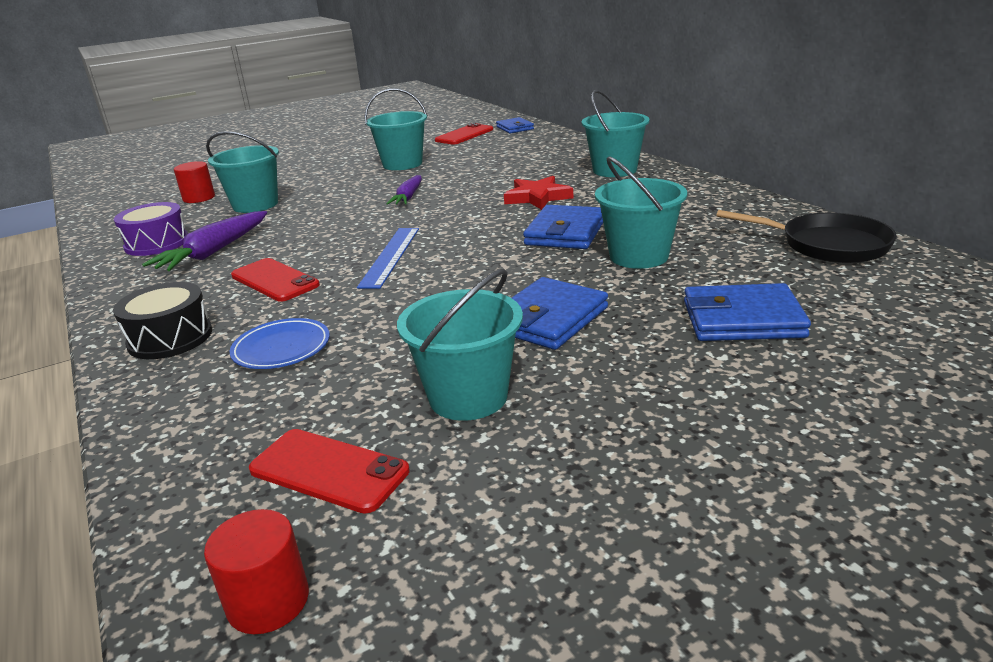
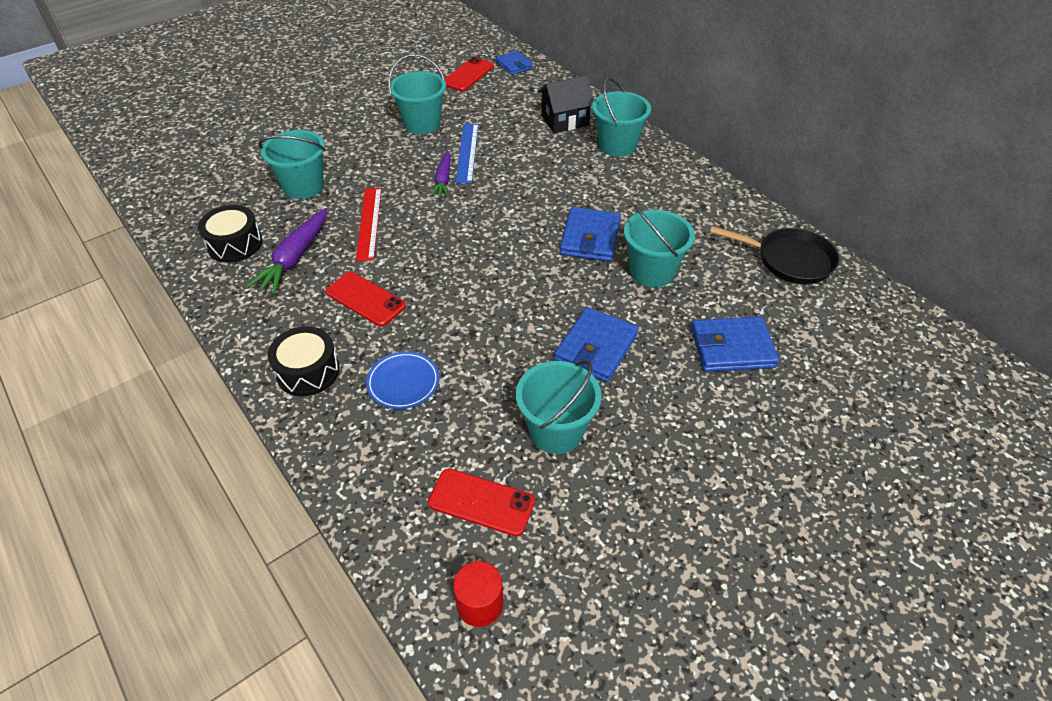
camera: 10 degrees left, 20 degrees up
purple drum [114,202,188,256] -> black drum [198,205,262,263]
red cylinder [174,161,215,203] -> none
blue ruler [357,228,419,289] -> blue ruler moved to [456,124,479,183]
red star [504,176,573,210] -> none
none -> red ruler [356,188,382,261]
none -> black house [538,76,594,133]

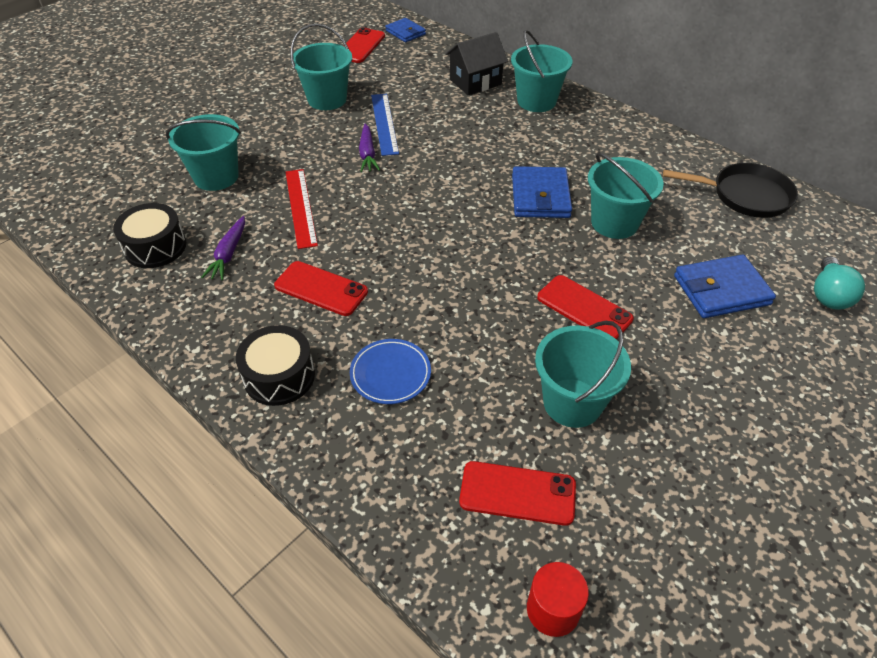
camera: 10 degrees left, 0 degrees up
purple carrot [247,208,327,294] -> purple carrot [201,216,245,280], size x0.65
blue wallet [554,307,639,382] -> red phone [537,275,634,340]
none -> turquoise light bulb [814,257,865,310]

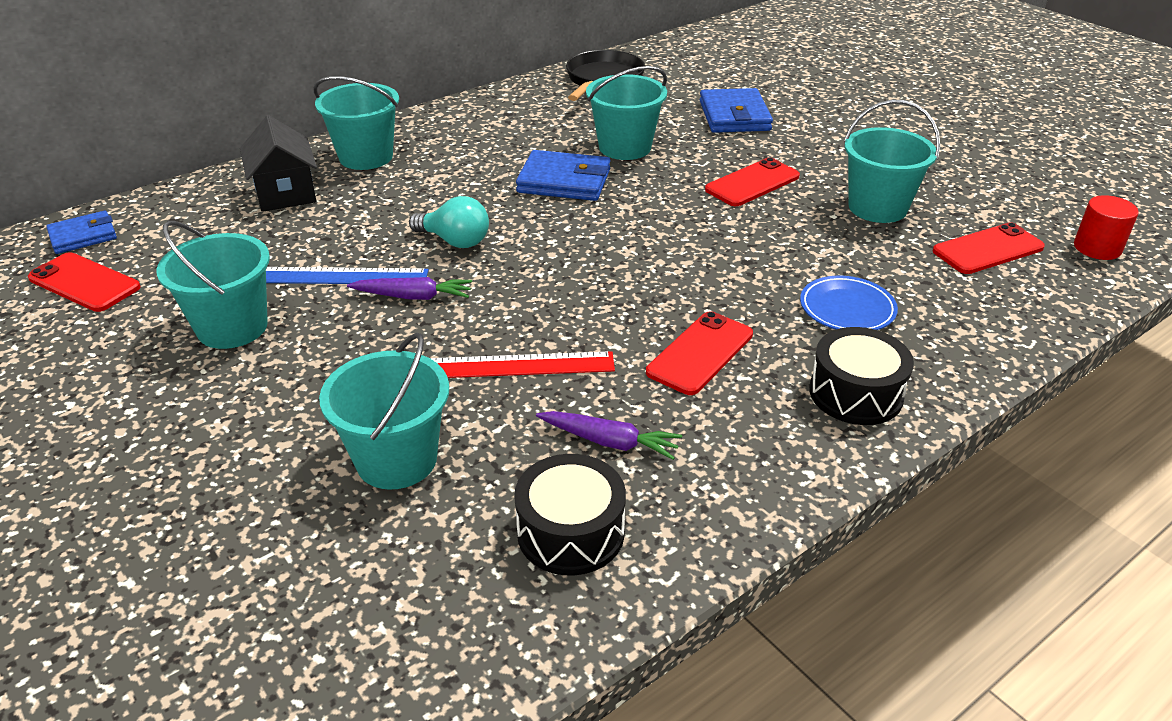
camera: 80 degrees left, 10 degrees down
red phone [459,461,576,526] -> red phone turned 45 degrees clockwise [933,222,1045,274]
turquoise light bulb [814,257,865,310] -> turquoise light bulb moved to [409,196,489,248]

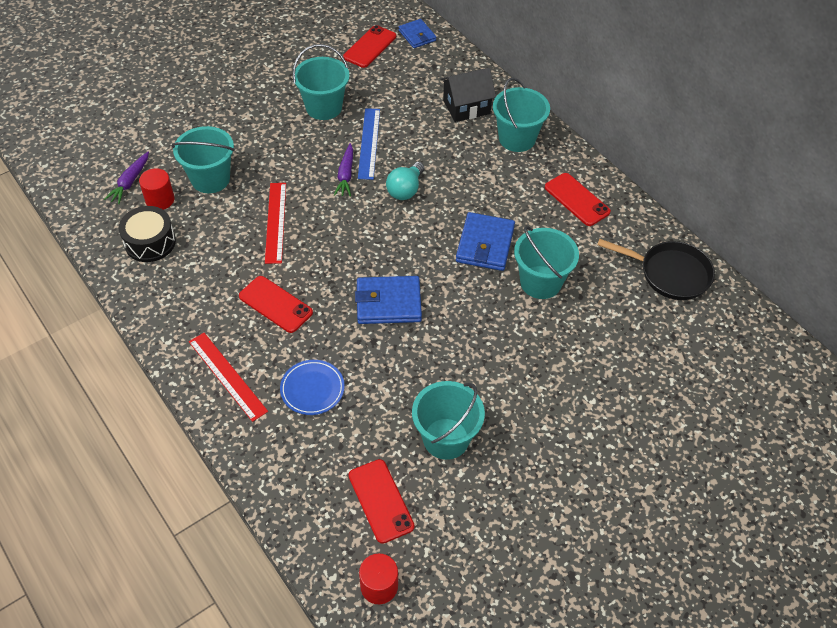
camera: 90 degrees right, 15 degrees up
purple carrot [536,411,682,460] -> purple carrot moved to [104,152,149,204]
blue wallet [700,88,773,133] -> blue wallet moved to [355,276,422,324]
red phone [705,157,800,206] -> red phone moved to [545,173,611,226]
black drum [809,327,914,425] -> red ruler [189,333,268,422]
none -> red cylinder [139,168,175,210]

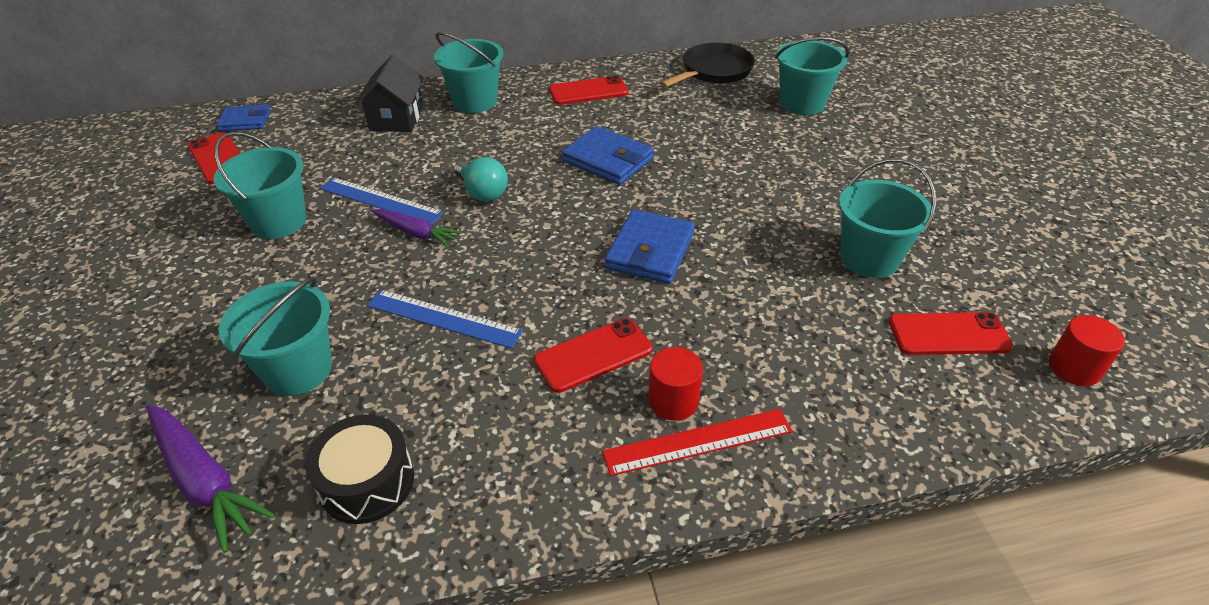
camera: 65 degrees left, 10 degrees down
purple carrot [104,152,149,204] -> purple carrot [146,404,275,553], size x1.54
red cylinder [139,168,175,210] -> red cylinder moved to [648,347,703,421]
red ruler [265,183,286,264] -> blue ruler [367,290,523,349]
blue plate [280,360,345,415] -> none
turquoise bucket [514,226,579,299] -> turquoise bucket moved to [775,37,849,115]

